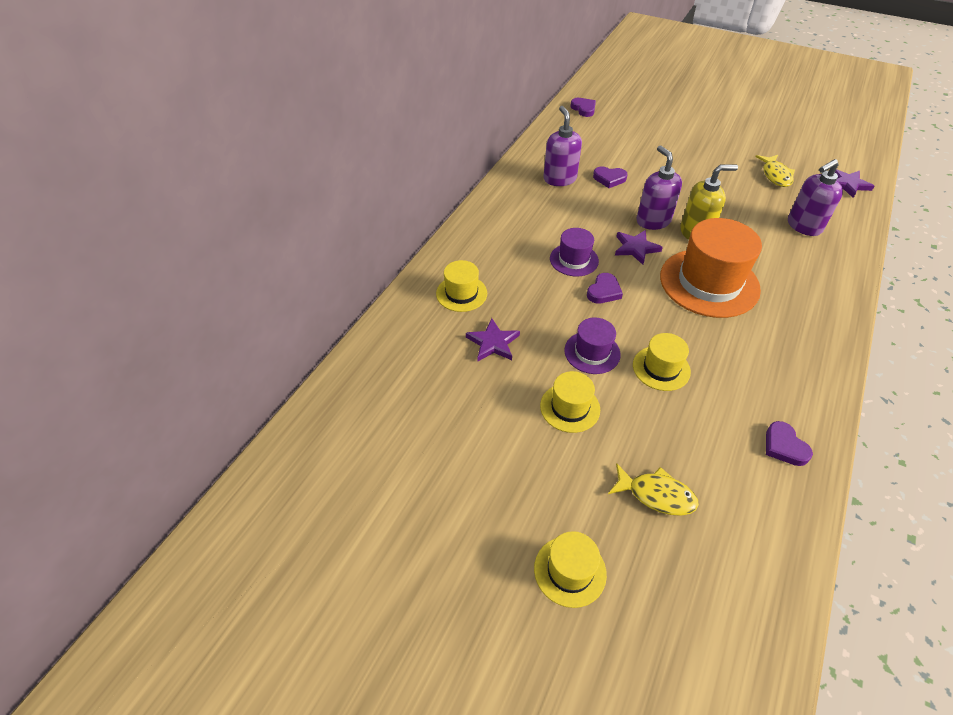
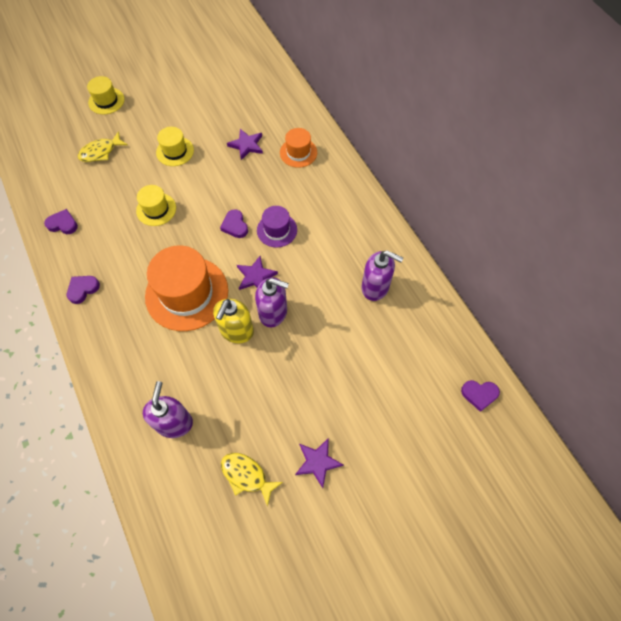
camera: 125 degrees right, 15 degrees up
yellow hat [436,260,487,312] -> orange hat [280,128,317,168]
purple hat [564,317,621,374] -> none
purple heart [593,166,628,188] -> purple heart moved to [67,276,100,304]
purple star [835,169,874,198] -> purple star moved to [295,438,344,488]

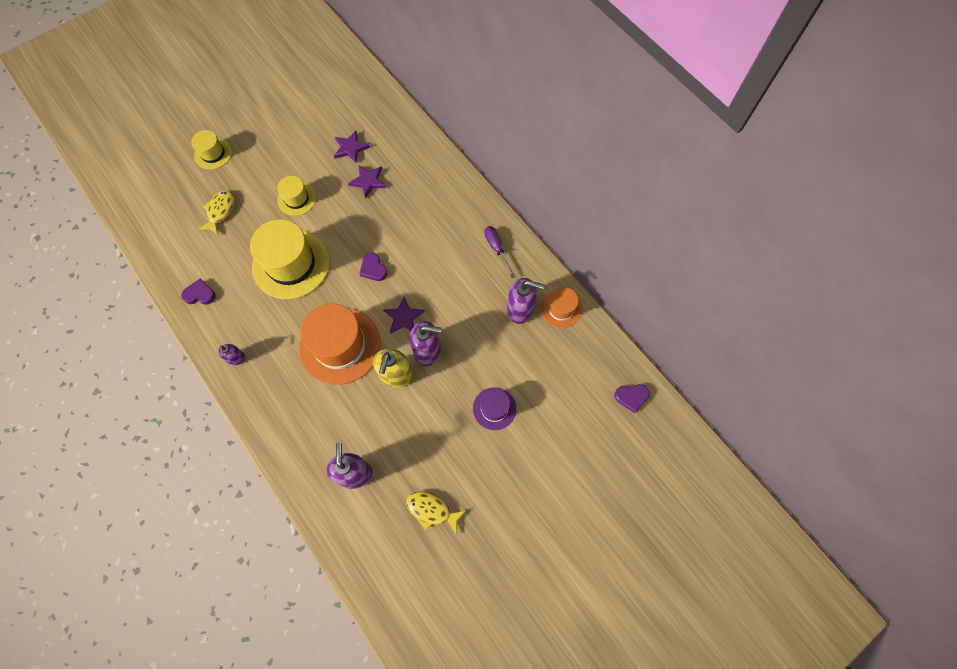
camera: 10 degrees left, 5 degrees up
purple heart [67,276,100,304] -> purple soap dispenser [218,344,245,365]
yellow fish [78,131,128,162] -> yellow fish turned 150 degrees clockwise [198,190,234,235]
yellow hat [136,185,176,226] -> yellow hat [250,219,330,299], size x1.93
purple hat [257,206,297,247] -> purple hat moved to [473,387,516,430]
orange hat [280,128,317,168] -> orange hat moved to [541,287,582,328]
purple star [295,438,344,488] -> purple star moved to [334,131,370,163]
none -> purple screwdriver [484,226,515,278]

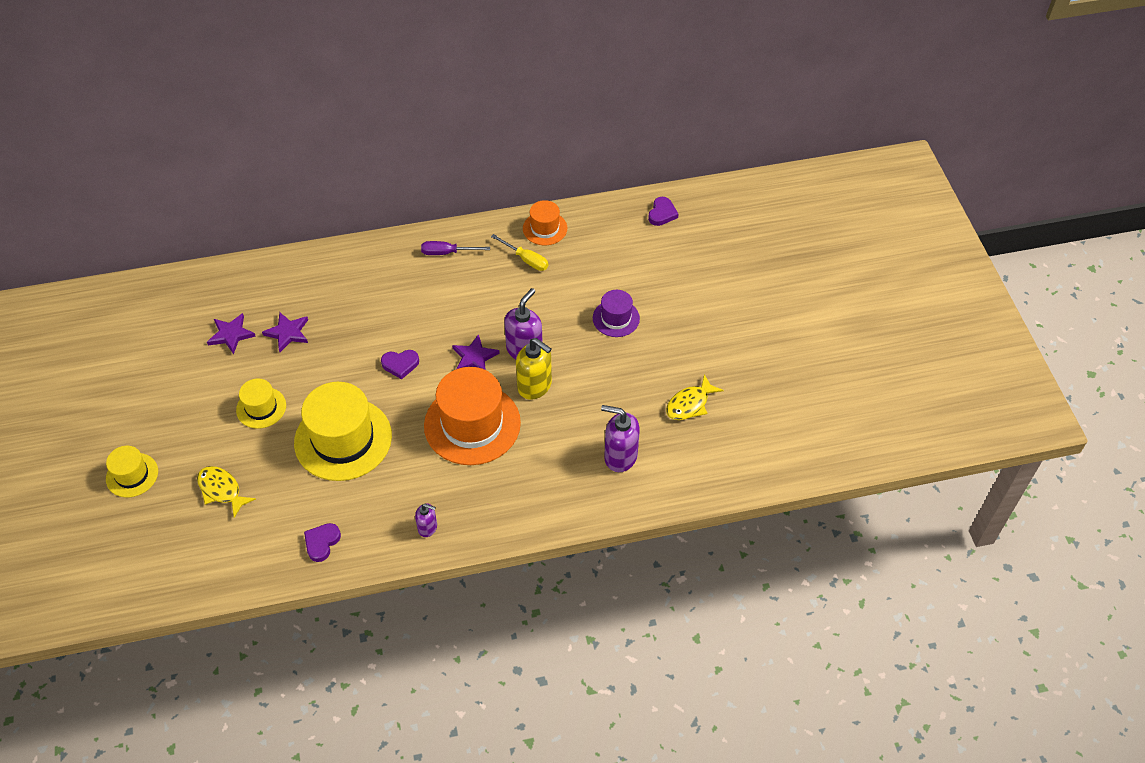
camera: 65 degrees left, 15 degrees down
purple soap dispenser [507,278,544,324] -> yellow screwdriver [491,234,548,271]

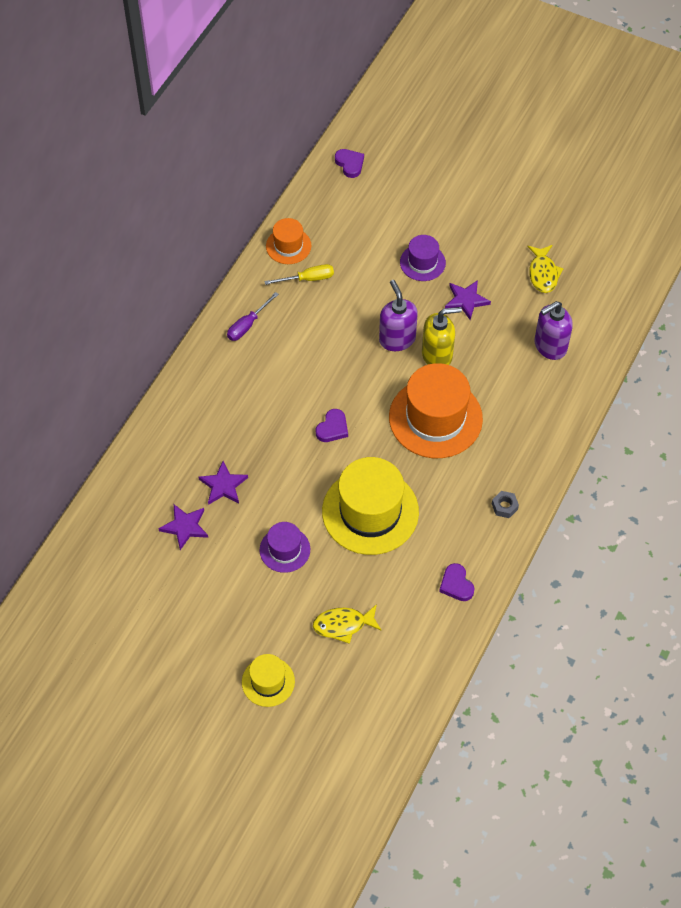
camera: 50 degrees left, 5 degrees up
yellow hat [236,378,286,429] -> purple hat [260,522,310,573]
purple soap dispenser [415,503,437,537] -> grey nut [492,491,519,518]
purple star [452,334,500,370] -> purple star moved to [445,280,491,320]

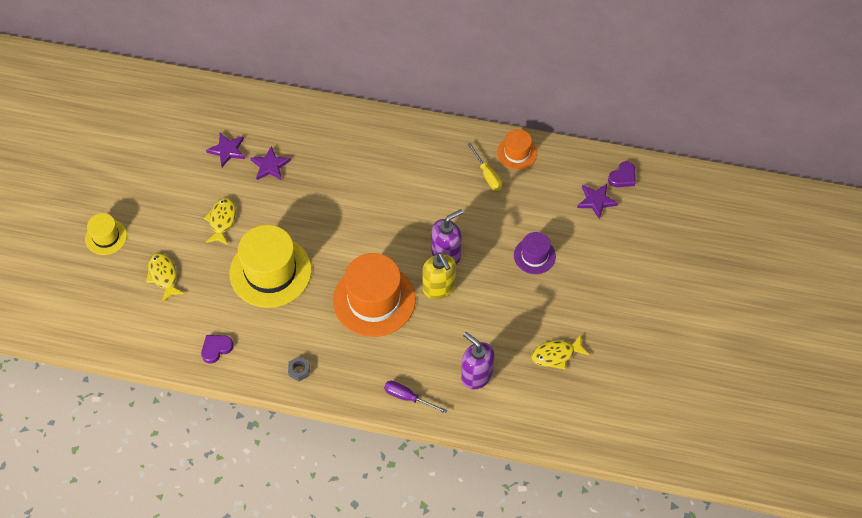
camera: 75 degrees right, 0 degrees up
purple screwdriver [227,292,279,341] -> purple screwdriver moved to [384,381,448,414]
purple hat [260,522,310,573] -> yellow fish [204,198,236,245]
purple heart [316,409,348,442] -> none
purple star [445,280,491,320] -> purple star moved to [577,184,618,219]

